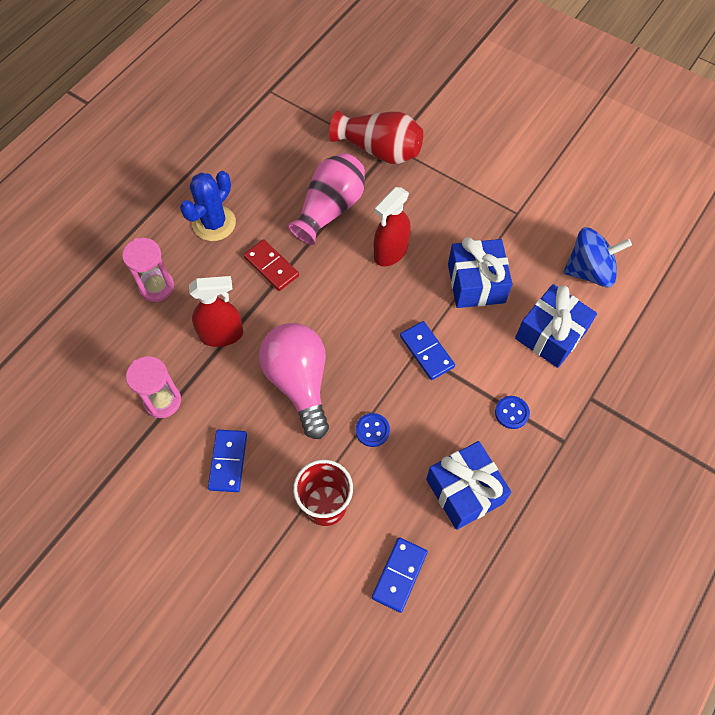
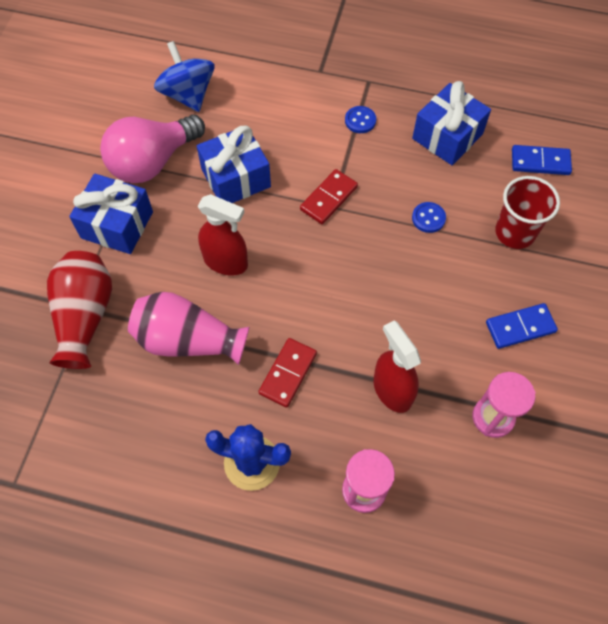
camera: 110 degrees left, 0 degrees up
pink light bulb [259,323,329,439] -> pink light bulb moved to [100,115,205,183]
blue domino [400,321,455,380] -> red domino [300,169,358,224]
blue gift [515,284,597,368] -> blue gift moved to [69,173,153,254]

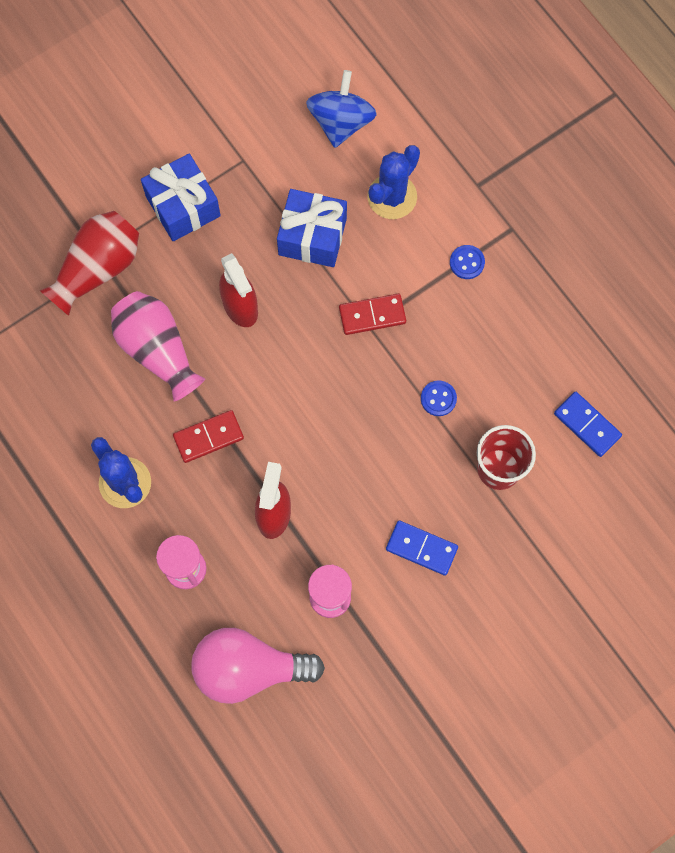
camera: 40 degrees right, 10 degrees up
pink light bulb [100,115,205,183] -> pink light bulb moved to [191,628,325,704]
blue gift [412,81,491,165] -> none
none -> blue cactus [368,145,420,219]

